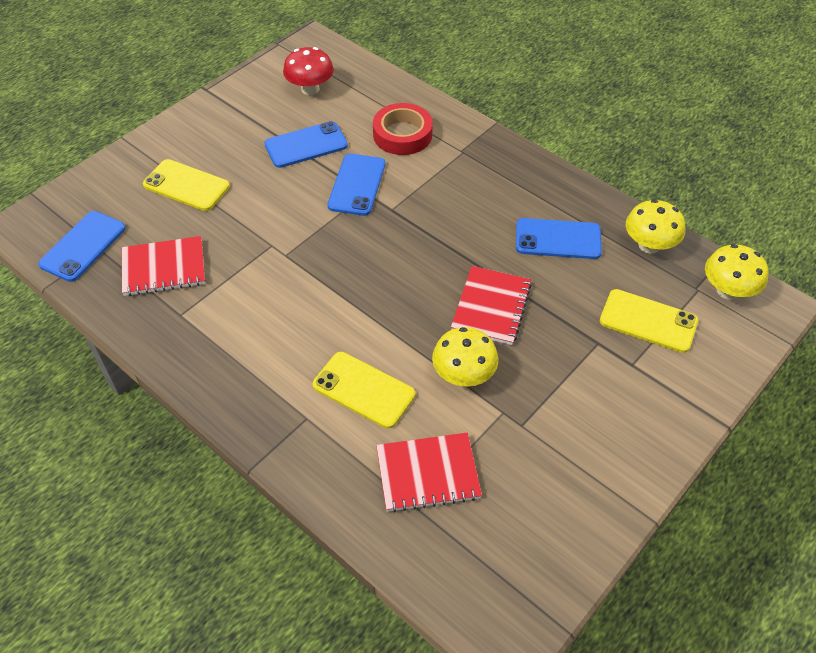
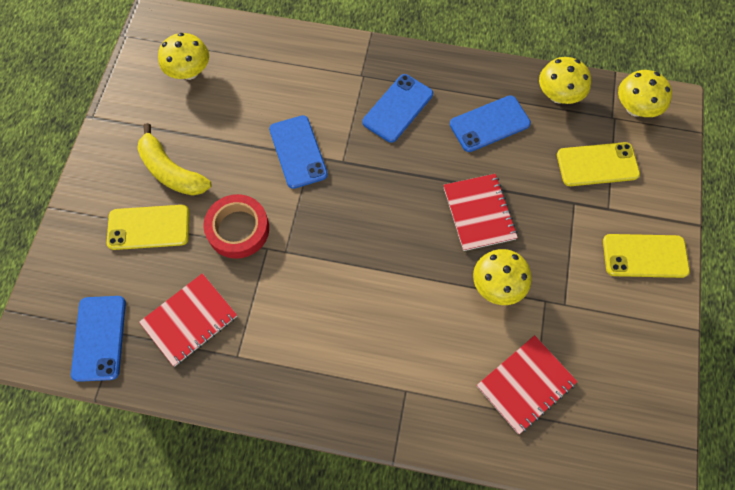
camera: 30 degrees left, 15 degrees up
blue phone [264,121,348,168] -> blue phone moved to [362,74,433,143]
red mushroom [283,47,334,95] -> yellow mushroom [158,33,209,80]
yellow phone [313,352,415,429] -> yellow phone moved to [603,234,690,278]
red tape [373,103,433,155] -> red tape moved to [203,194,269,259]
none -> yellow banana [137,123,211,196]

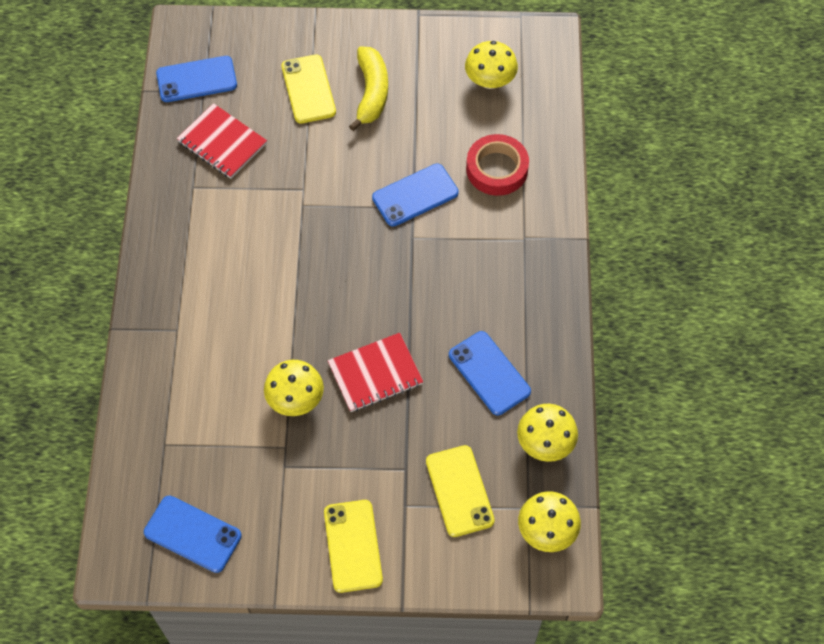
camera: 80 degrees right, 5 degrees down
yellow banana [137,123,211,196] -> yellow banana turned 150 degrees clockwise [349,47,388,131]
red tape [203,194,269,259] -> red tape moved to [466,134,529,196]
blue phone [362,74,433,143] -> blue phone moved to [144,496,242,573]
red notebook [477,335,578,434] -> none

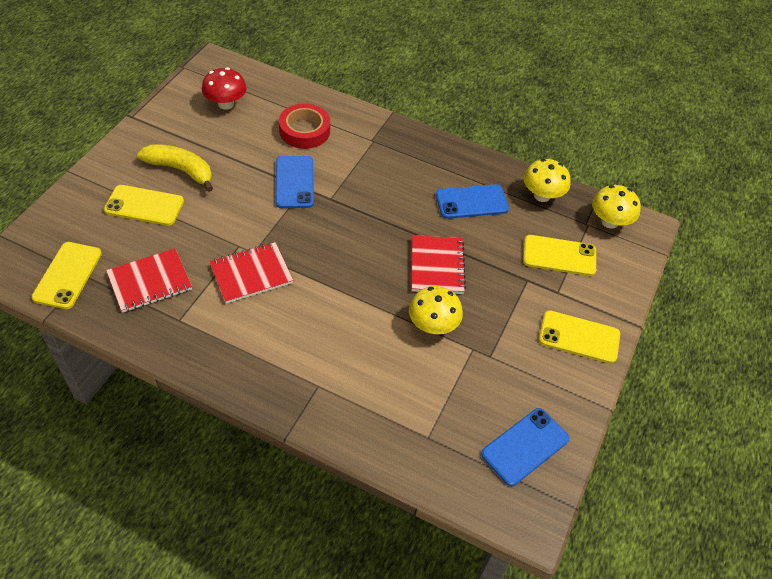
camera: 70 degrees left, 10 degrees down
blue phone [156,56,237,102] -> yellow phone [31,242,102,309]
yellow mushroom [465,41,518,89] -> red mushroom [202,67,247,110]
none -> red notebook [209,242,293,304]

